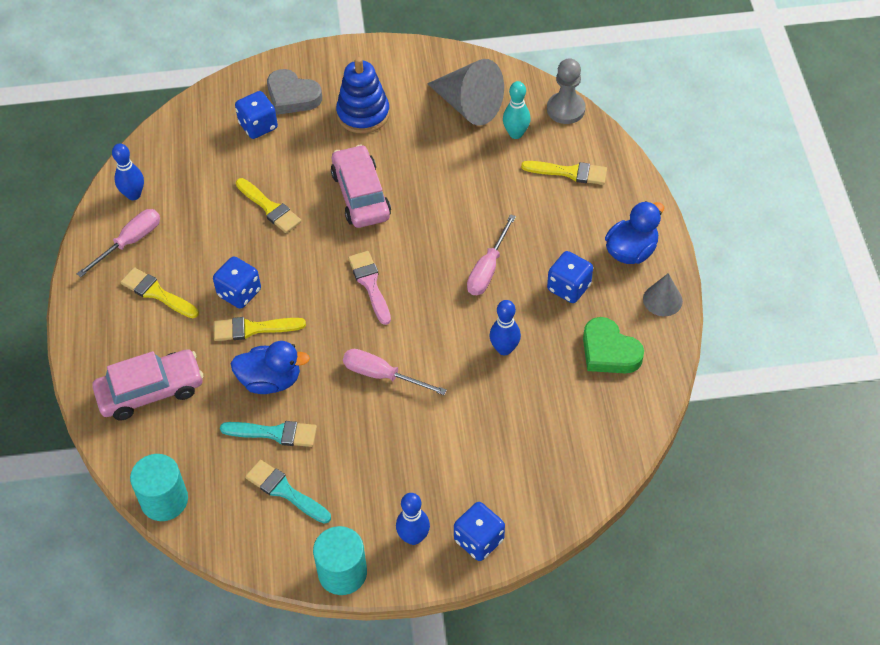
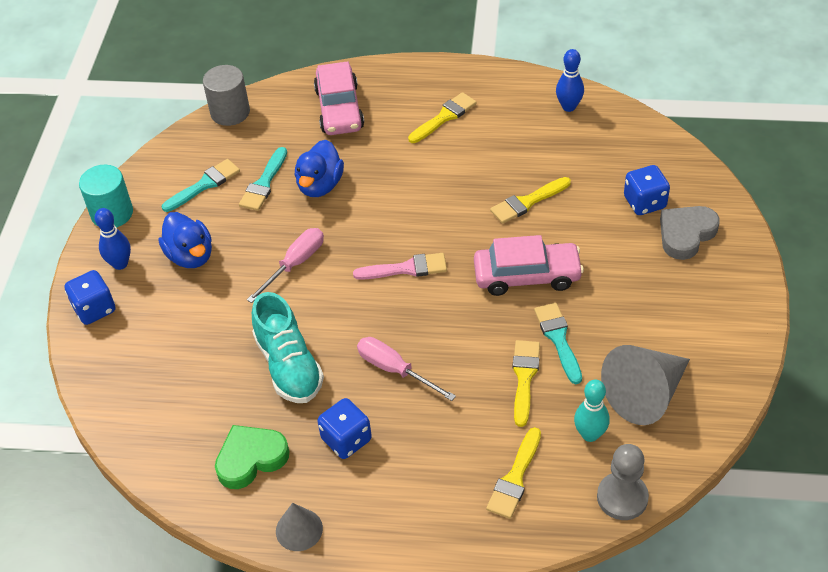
camera: 105 degrees right, 5 degrees down
pink screwdriver [77,209,160,277] -> none
turquoise cylinder [130,454,188,521] -> grey cylinder [203,65,250,126]
blue dice [213,256,261,309] -> none
yellow brush [214,317,306,341] -> yellow brush moved to [512,340,540,427]
blue stacking toy [336,57,390,134] -> none
blue bowling pin [490,300,521,355] -> turquoise shoe [252,292,324,403]
blue duck [605,201,664,264] -> blue duck moved to [159,212,212,268]
none -> turquoise brush [534,303,582,384]

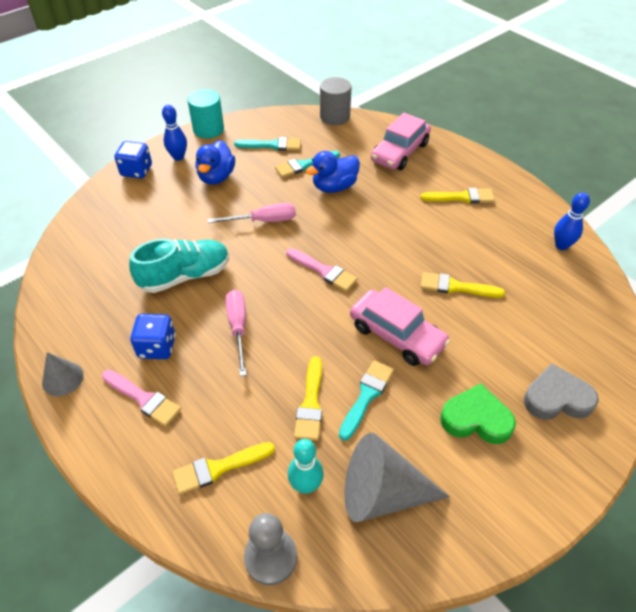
camera: 40 degrees right, 0 degrees up
green heart [215,425,289,489] -> green heart moved to [440,383,516,444]
turquoise shoe [252,292,324,403] -> turquoise shoe turned 135 degrees counterclockwise [129,239,229,293]
yellow brush [512,340,540,427] -> yellow brush turned 135 degrees clockwise [294,356,322,441]
blue dice [624,165,670,215] -> none
none -> pink brush [102,370,181,426]

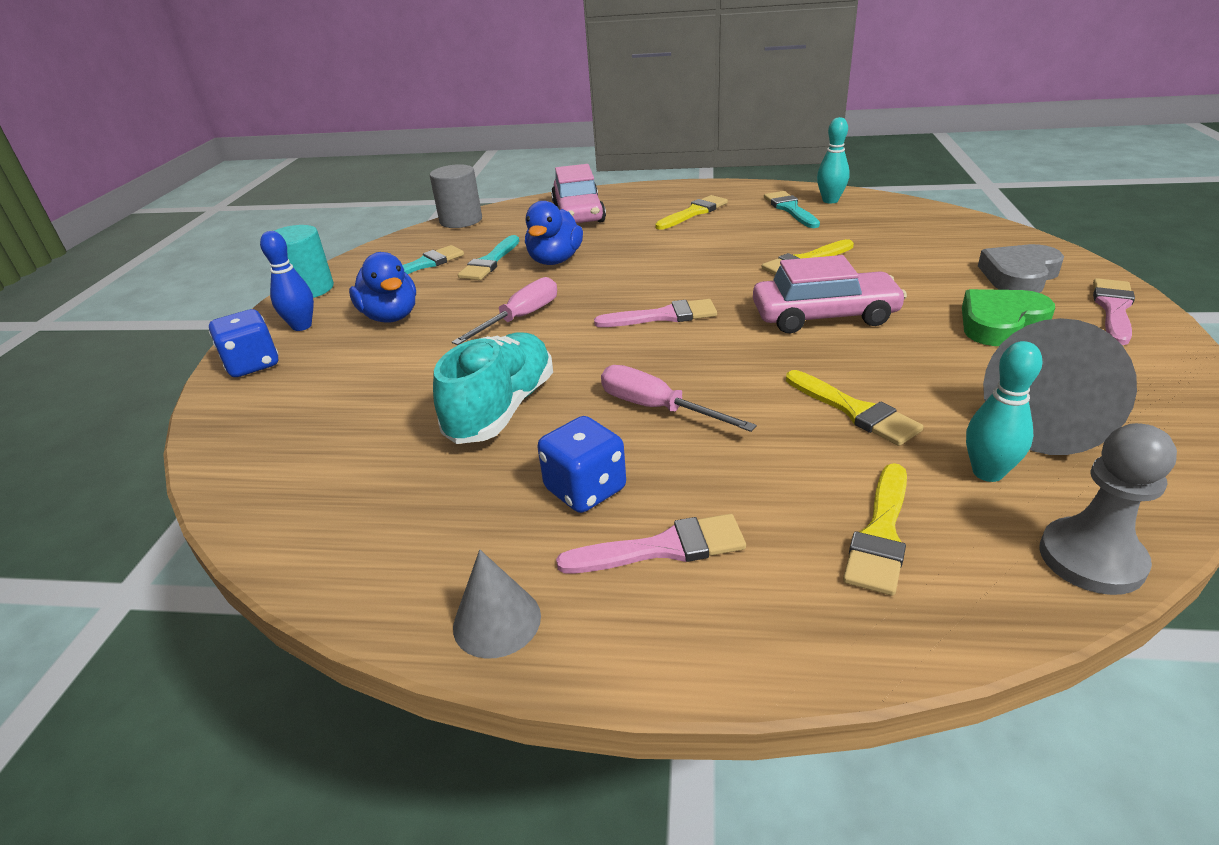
camera: 40 degrees left, 15 degrees down
turquoise brush [339,360,394,441] -> turquoise brush moved to [764,191,820,228]
blue bowling pin [554,192,590,250] -> turquoise bowling pin [817,117,850,203]
none -> pink brush [1093,278,1135,345]

